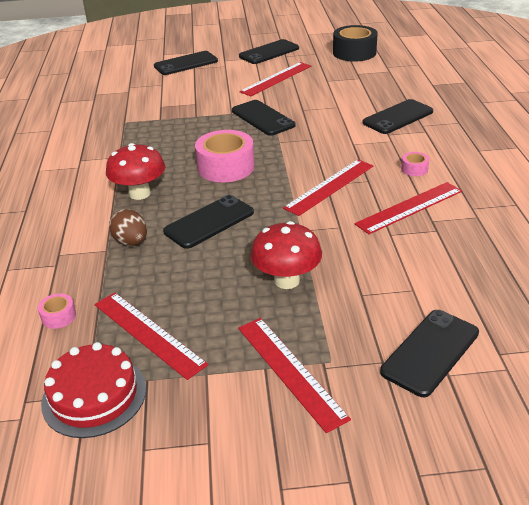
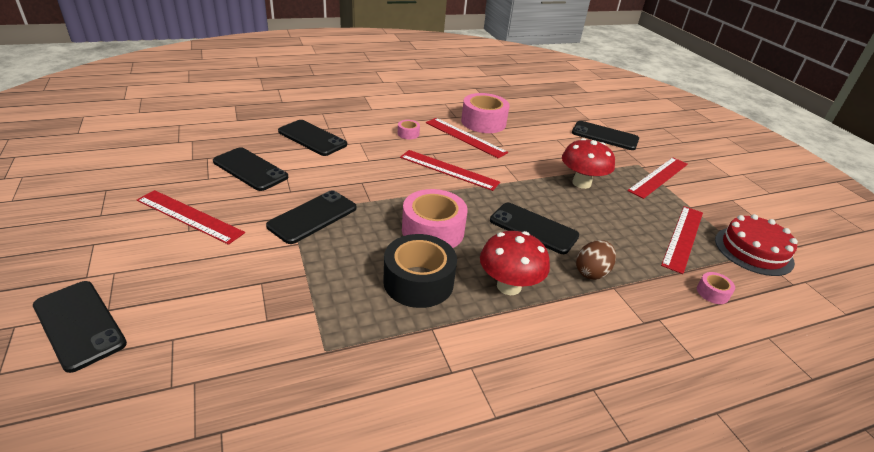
camera: 110 degrees left, 0 degrees up
black phone [239,39,299,64] -> black phone moved to [213,147,288,191]
black tape [333,25,378,62] -> black tape moved to [383,234,457,308]
none -> pink tape [461,93,510,133]

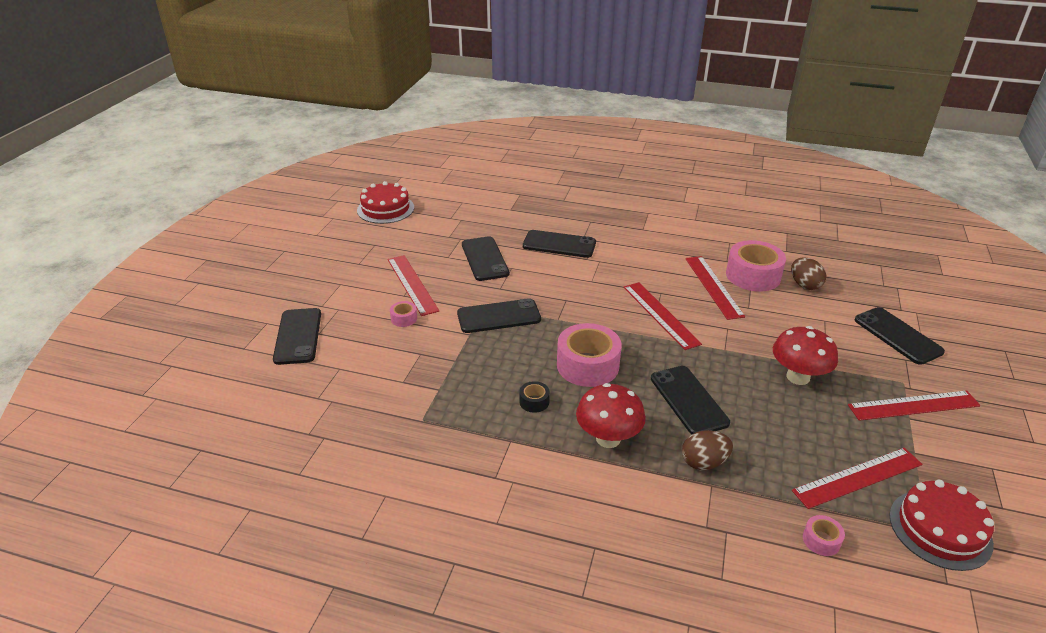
camera: 40 degrees right, 0 degrees up
black phone [278,120,347,156] -> black phone turned 60 degrees counterclockwise [523,230,596,258]
black tape [383,234,457,308] -> black tape [519,381,550,413], size x0.45
pink tape [398,120,420,139] -> pink tape moved to [390,301,417,327]
none -> red cake [357,181,414,224]
none -> brown egg [791,257,826,290]

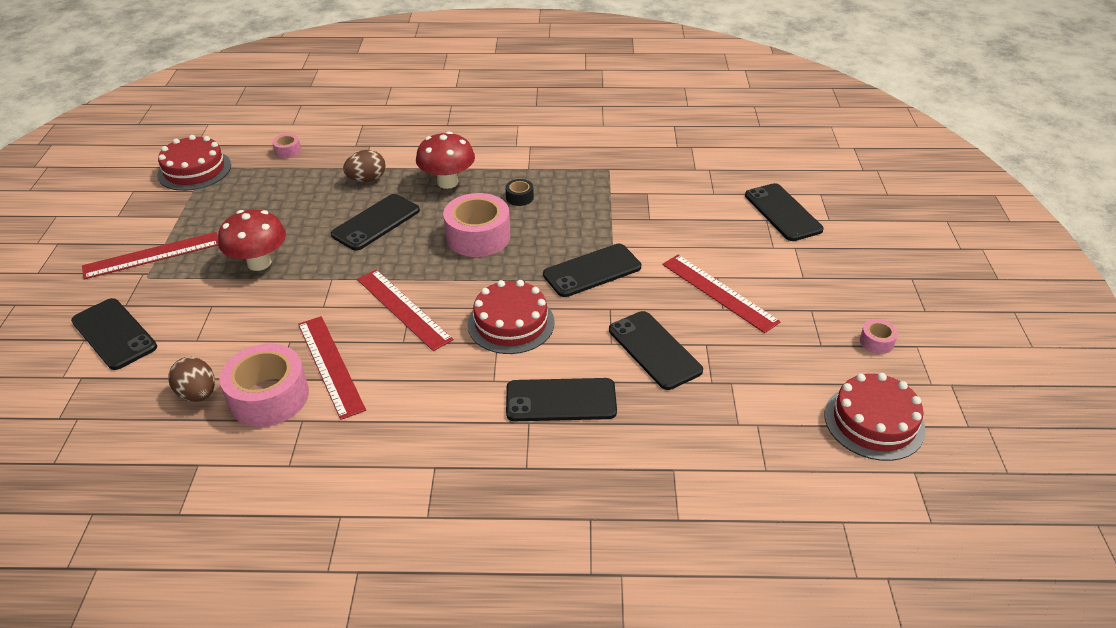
camera: 165 degrees right, 5 degrees up
pink tape [390,301,417,327] -> pink tape moved to [860,319,898,354]
black phone [651,366,730,435] -> black phone turned 75 degrees clockwise [331,194,420,251]
red ruler [792,448,923,509] -> none
none -> red cake [467,280,555,354]

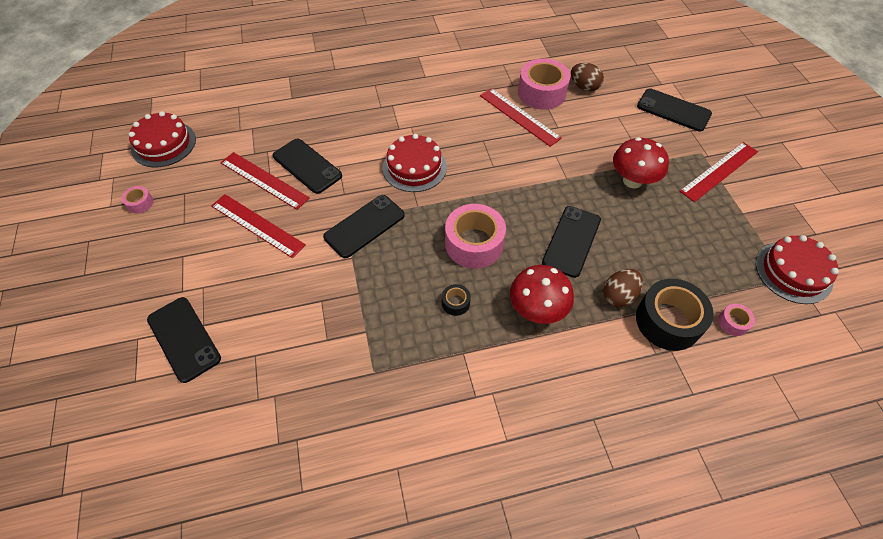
camera: 165 degrees right, 15 degrees up
red ruler [357,269,453,351] -> red ruler moved to [220,152,310,210]
black phone [506,378,617,421] -> none
none -> black tape [636,279,714,351]

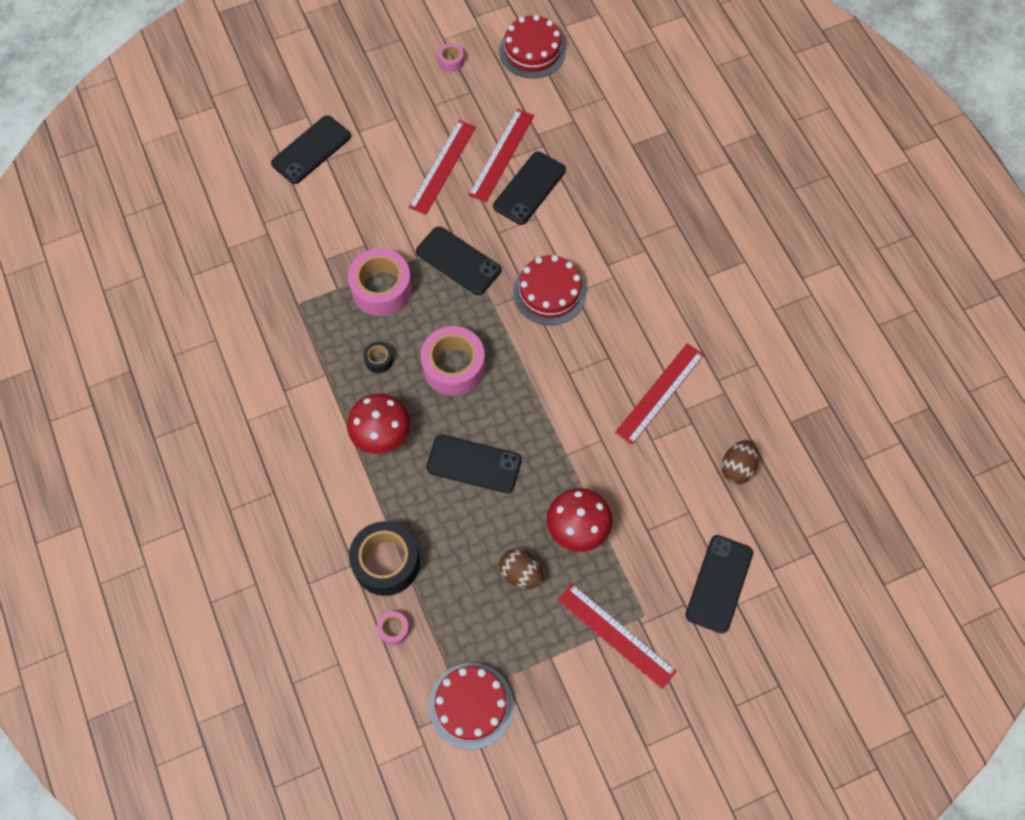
camera: 80 degrees right, 10 degrees up
pink tape [518,58,570,110] -> pink tape moved to [348,248,412,316]
brown egg [603,269,643,307] -> brown egg moved to [499,549,543,589]

